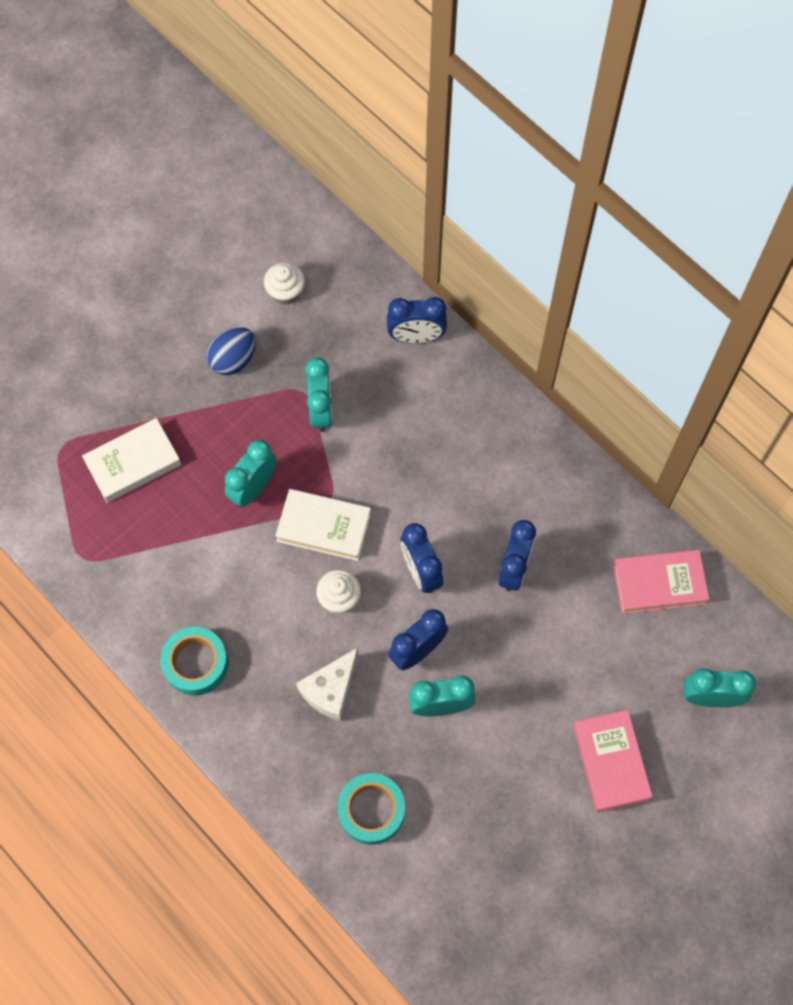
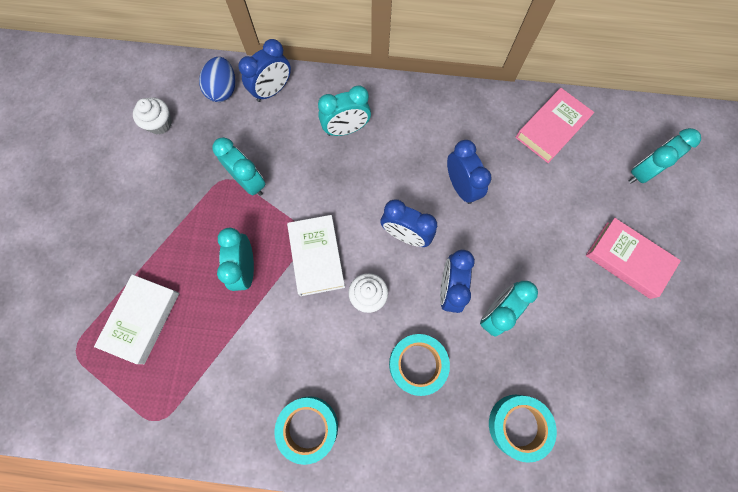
camera: 40 degrees left, 5 degrees up
blue egg [206,327,256,375] -> blue egg moved to [199,57,235,102]
white book [275,489,371,561] -> white book turned 75 degrees counterclockwise [287,215,345,296]
white cheese [296,648,359,721] -> turquoise tape [389,334,450,396]
none -> turquoise clock [318,85,371,136]

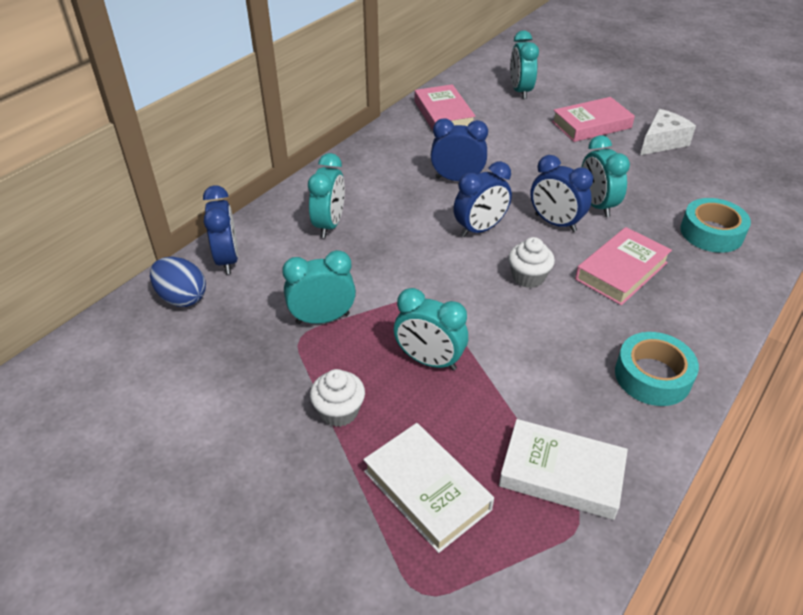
camera: 60 degrees left, 30 degrees down
white cupcake [133,97,172,134] -> white cupcake moved to [310,369,365,427]
white book [287,215,345,296] -> white book moved to [499,419,628,520]
turquoise tape [389,334,450,396] -> pink book [575,227,672,305]
none -> white cheese [640,109,696,155]

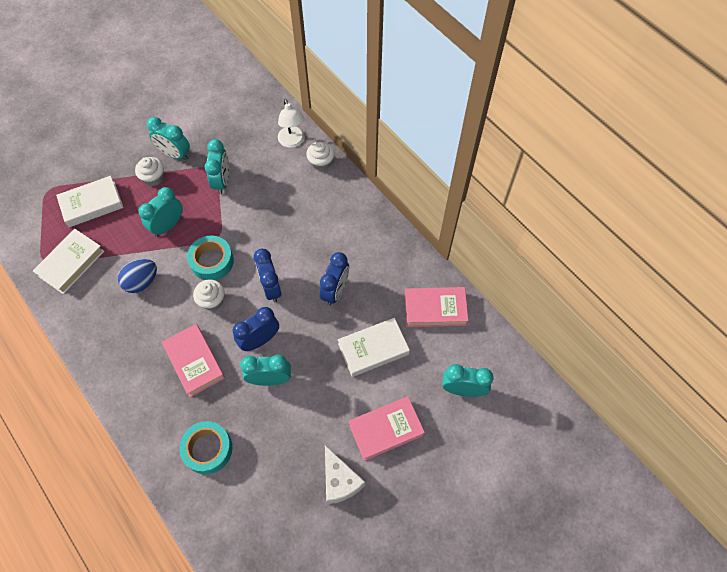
camera: 105 degrees right, 20 degrees up
blue egg [150,257,206,307] -> blue egg moved to [118,259,157,293]
blue clock [203,185,238,274] -> white lamp [278,99,304,148]
turquoise clock [308,153,345,238] -> turquoise clock moved to [147,117,190,161]
pink book [552,97,635,142] -> pink book turned 75 degrees clockwise [349,396,425,461]
turquoise tape [615,332,699,406] -> turquoise tape moved to [187,236,234,280]
none -> white cupcake [306,142,334,171]
none -> white book [338,318,410,377]

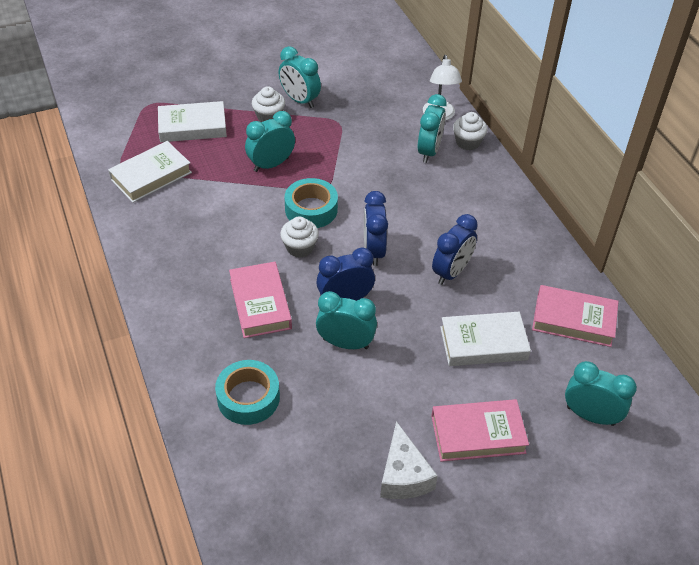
camera: 15 degrees right, 15 degrees down
blue egg [118,259,157,293] -> none
turquoise clock [205,139,229,194] -> turquoise clock moved to [418,94,447,163]

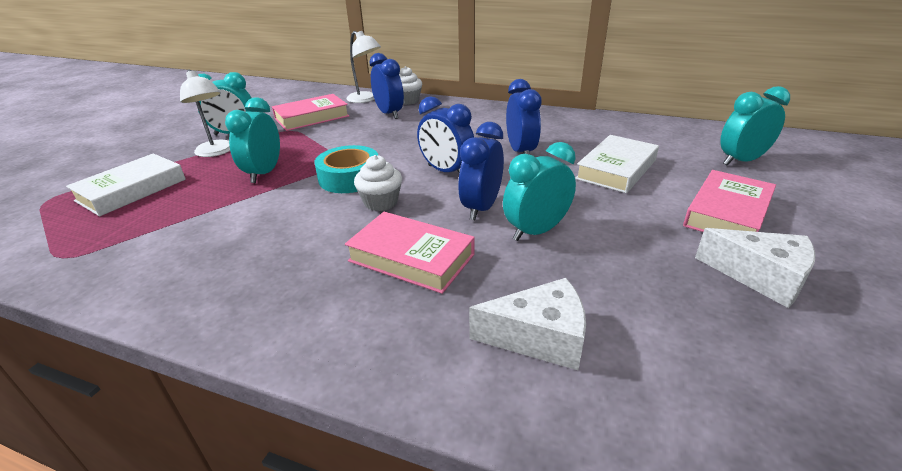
camera: 45 degrees left, 15 degrees down
white book [108,141,192,203] -> none
turquoise tape [215,360,280,425] -> white cheese [469,278,586,370]
white cupcake [252,86,285,122] -> white lamp [180,69,230,157]
turquoise clock [418,94,447,163] -> blue clock [370,53,404,119]
pink book [532,285,619,347] -> pink book moved to [272,94,349,131]

